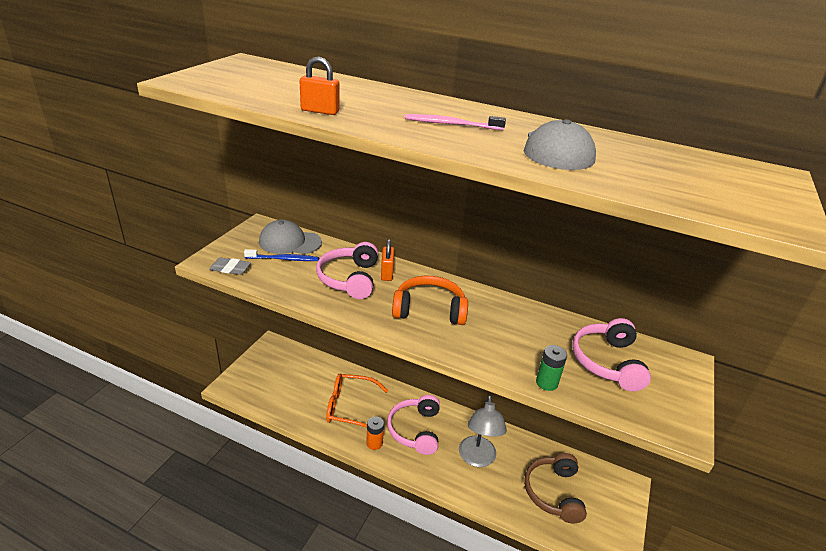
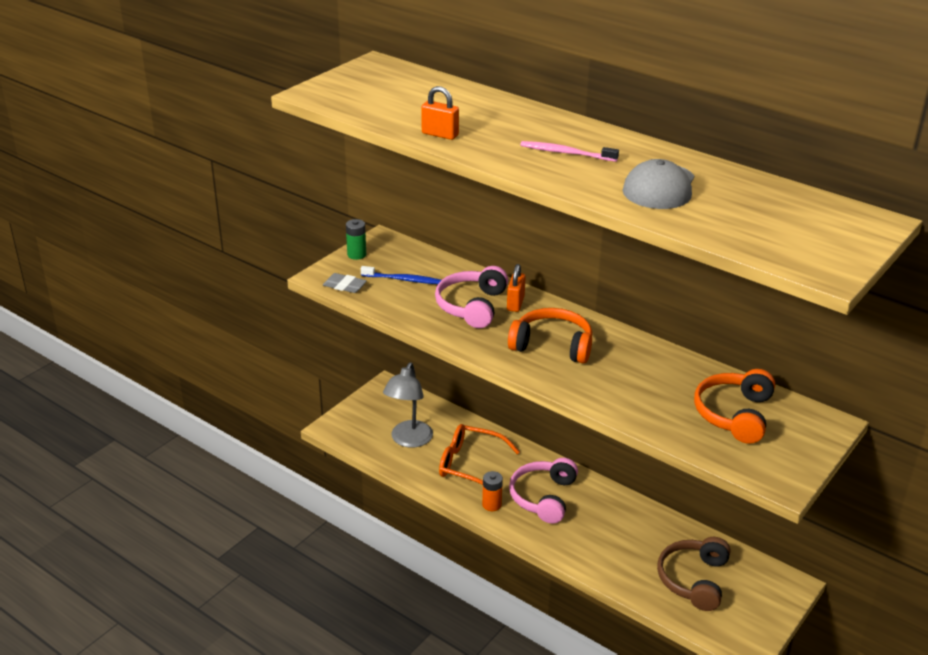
camera: 15 degrees right, 0 degrees up
grey cap [259,220,322,254] -> none
grey lamp [459,395,507,467] -> grey lamp moved to [383,362,433,448]
green battery [536,345,567,391] -> green battery moved to [346,219,366,260]
pink headphones [572,318,651,391] -> orange headphones [694,369,775,444]

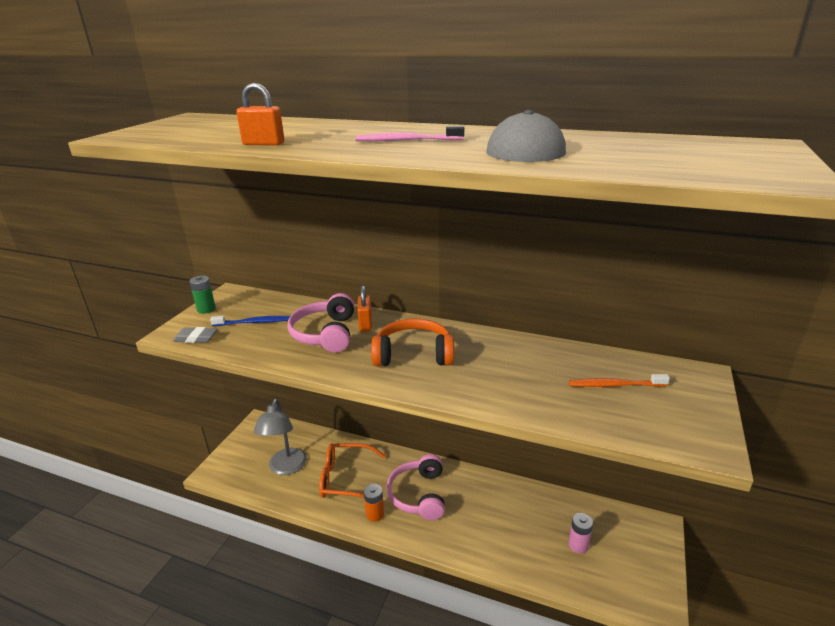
camera: 15 degrees left, 5 degrees down
brown headphones [657,537,730,611] -> pink battery [568,513,593,554]
orange headphones [694,369,775,444] -> orange toothbrush [569,374,670,387]

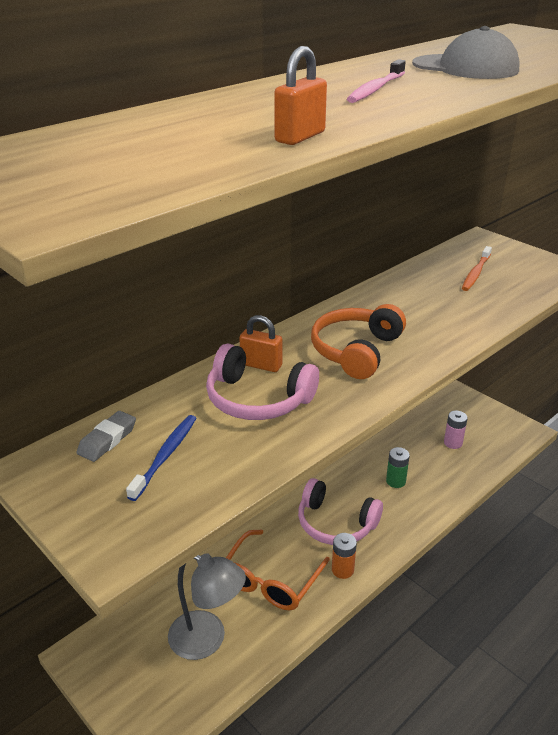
camera: 65 degrees left, 5 degrees up
grey eraser [173,327,217,343] -> grey eraser moved to [76,411,136,462]
green battery [189,276,216,314] -> green battery moved to [386,447,410,488]

